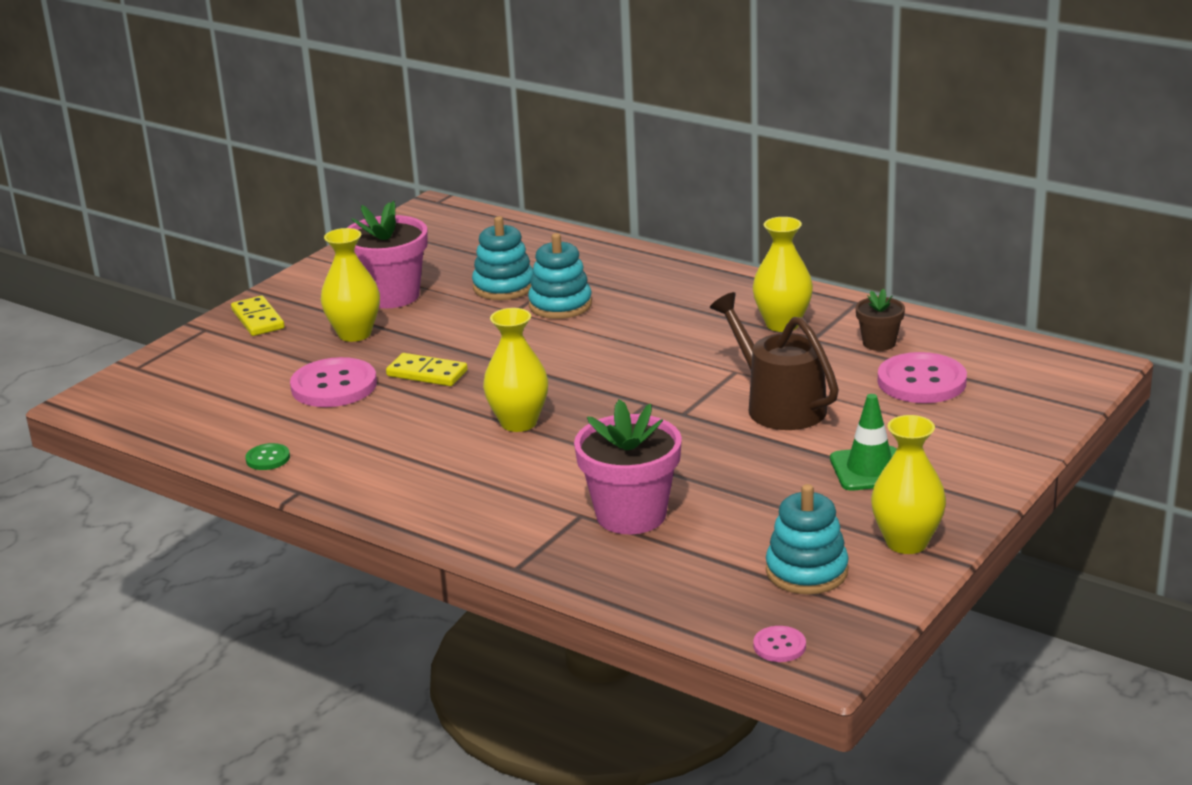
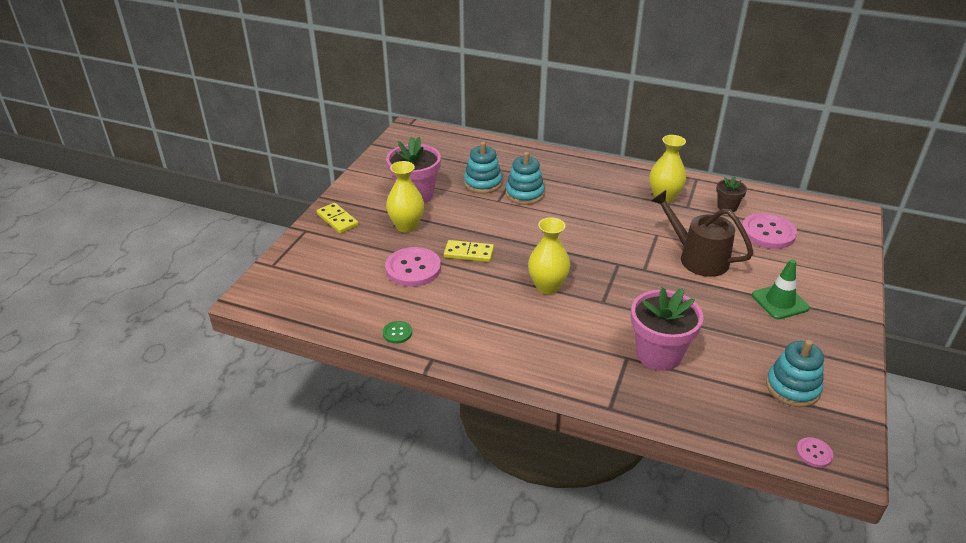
camera: 15 degrees left, 10 degrees up
yellow vase [871,415,946,554] -> none

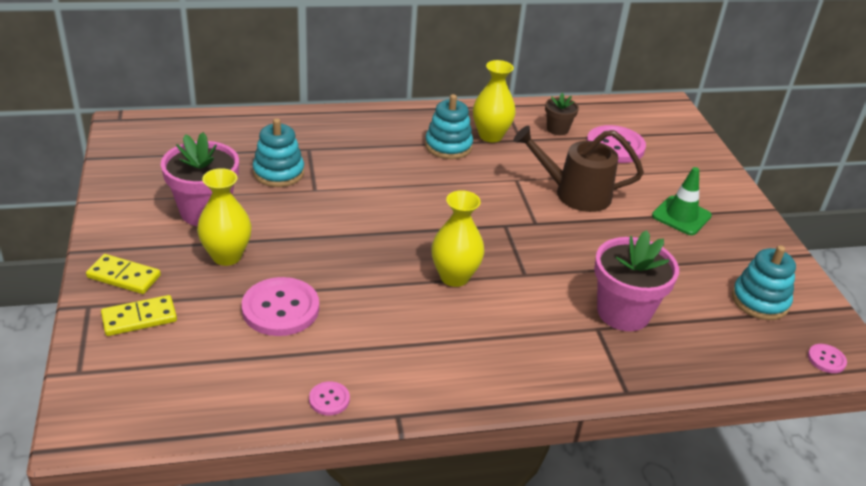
camera: 35 degrees left, 0 degrees up
green button [383,321,412,344] -> pink button [309,381,350,415]
yellow domino [444,240,494,262] -> yellow domino moved to [101,295,177,336]
turquoise stacking toy [506,152,545,205] -> turquoise stacking toy moved to [425,94,473,159]

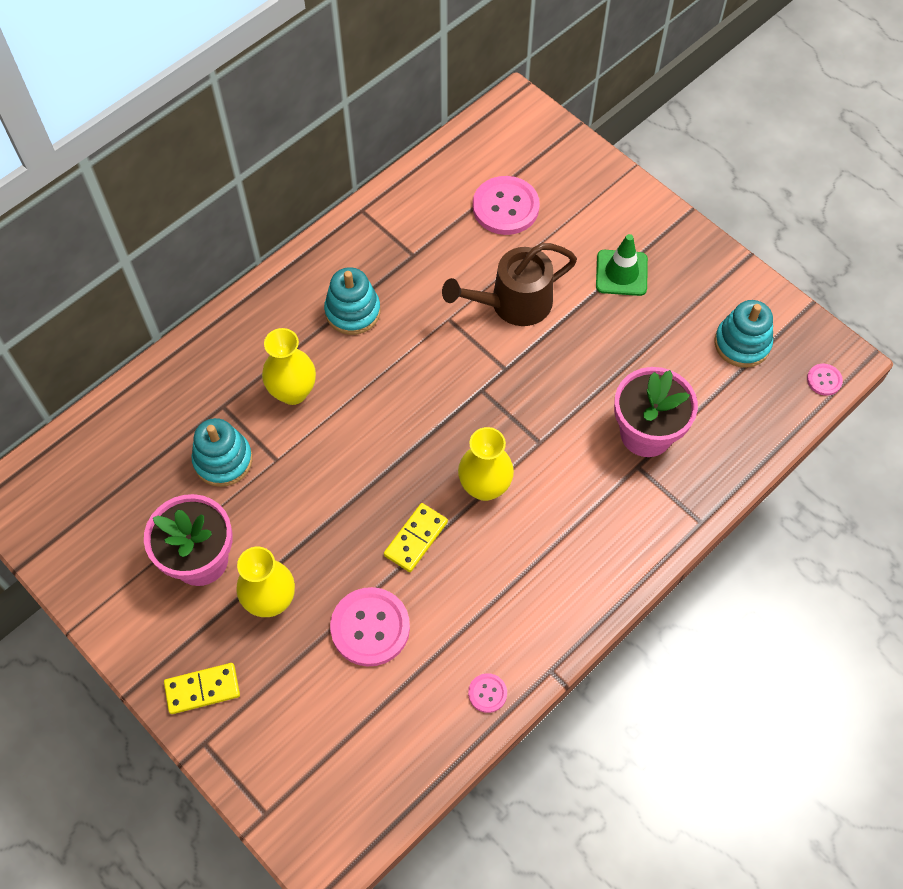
camera: 30 degrees left, 25 degrees up
yellow domino [101,295,177,336] -> yellow domino moved to [384,503,448,572]
yellow vase [473,60,516,142] -> yellow vase moved to [262,328,316,405]
brown flower pot [545,93,579,135] -> none

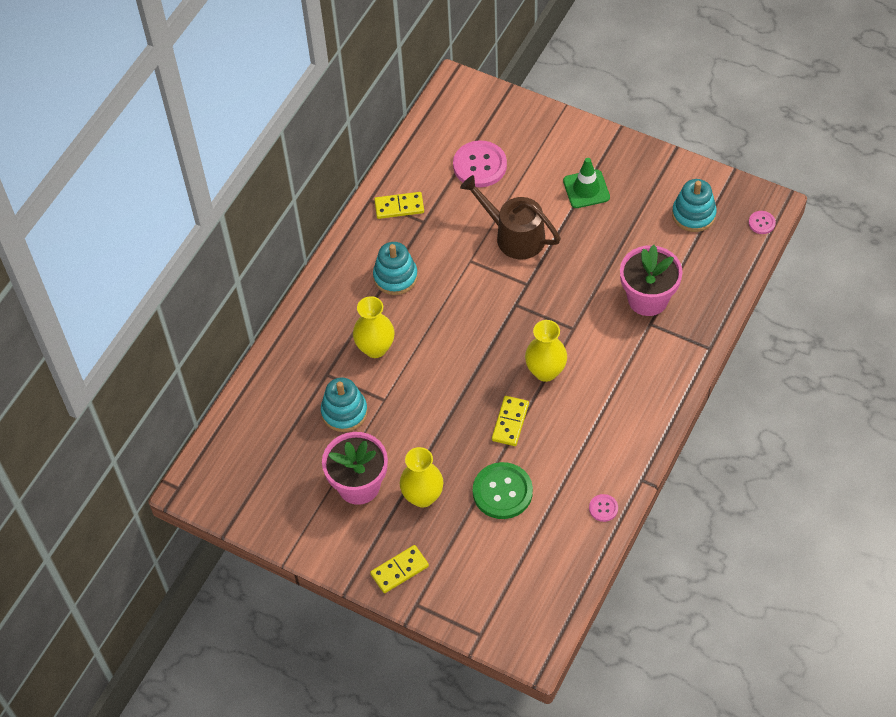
camera: 15 degrees left, 5 degrees down
pink button [330,587,410,667] -> green button [473,462,533,519]
brown watering can [442,243,577,326] -> brown watering can turned 75 degrees clockwise [460,175,561,259]
none -> yellow domino [374,192,424,219]

